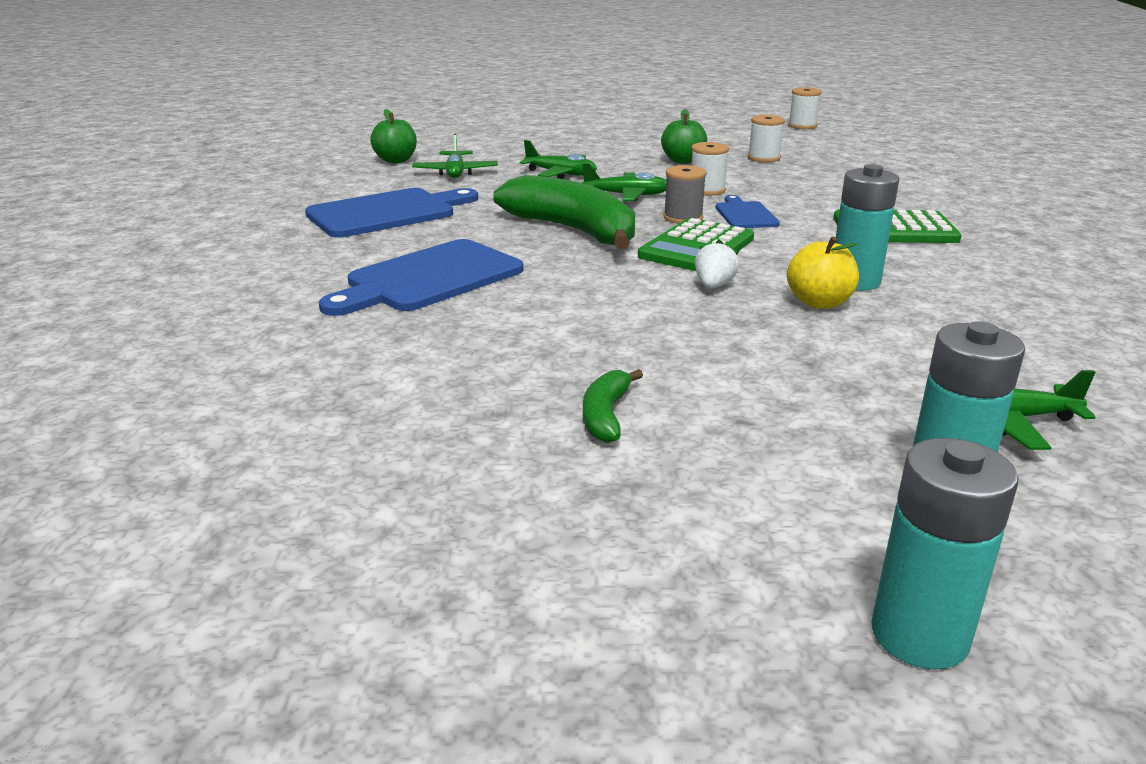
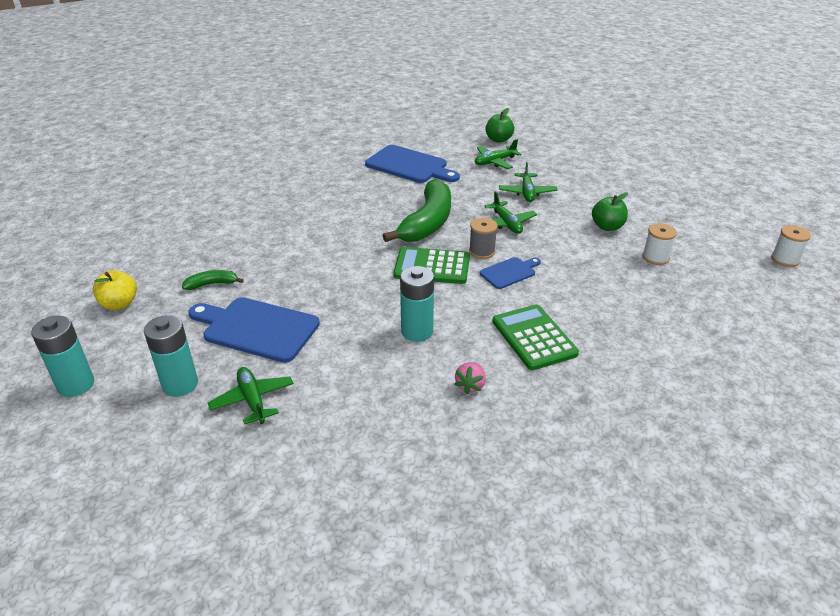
camera: 65 degrees right, 10 degrees up
blue cutting board [319,239,523,316] -> blue cutting board moved to [188,297,320,363]
white spool [691,142,729,196] -> none
white strawberry [695,239,739,288] -> none
yellow apple [787,236,859,309] -> yellow apple moved to [93,270,137,310]
none -> pink strawberry [454,362,486,394]

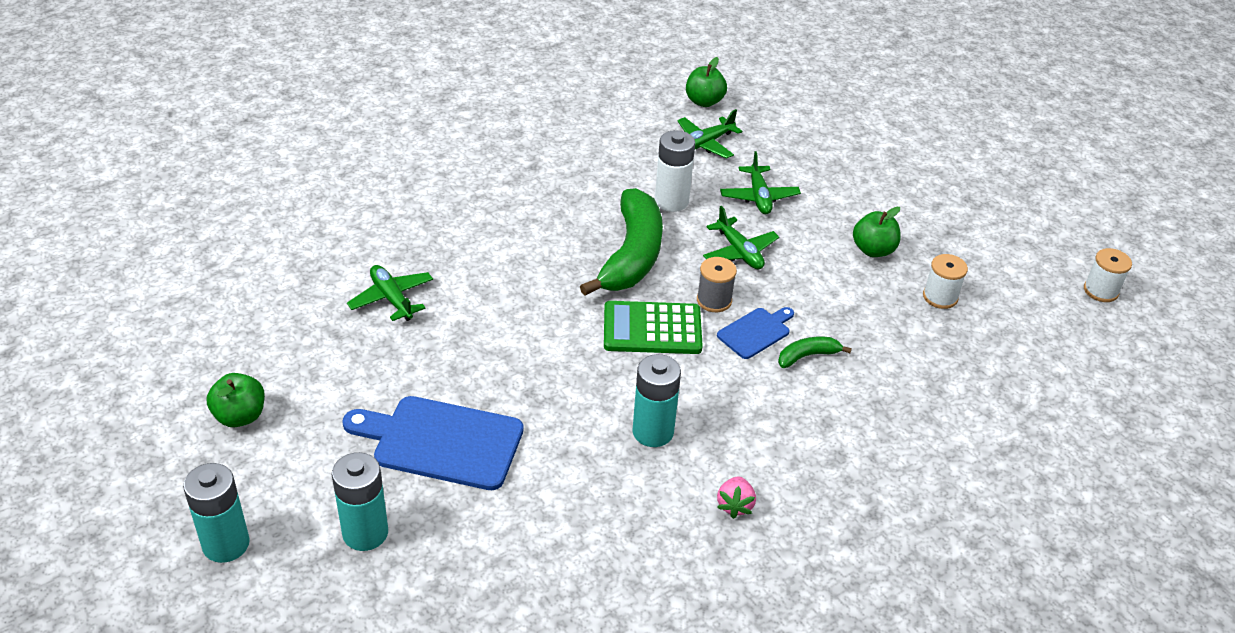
camera: 10 degrees left, 5 degrees up
yellow apple [93,270,137,310] -> green apple [206,373,265,427]
green banana [182,270,244,290] -> green banana moved to [778,337,852,368]
green plane [208,367,293,425] -> green plane moved to [347,265,433,321]
blue cutting board [365,145,460,183] -> none
green calculator [492,304,579,370] -> none
none -> white battery [655,130,695,212]

